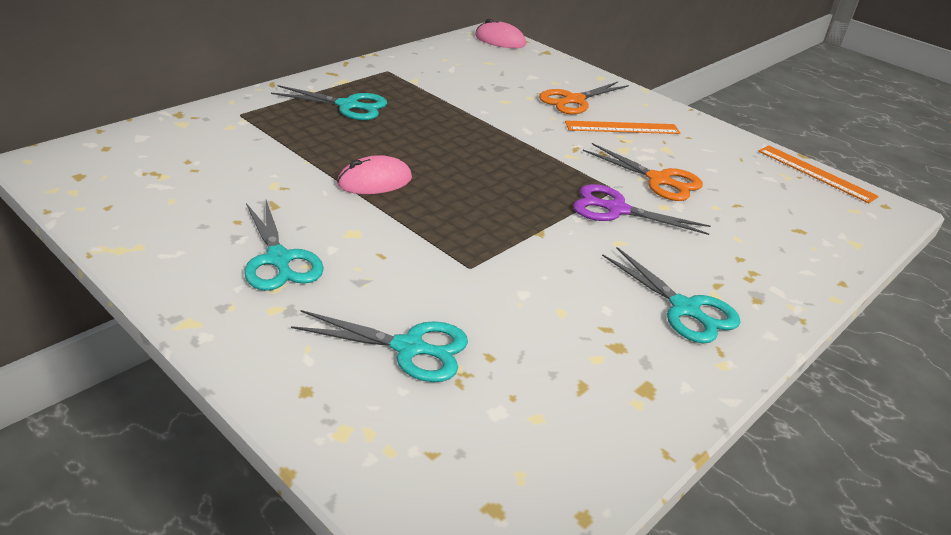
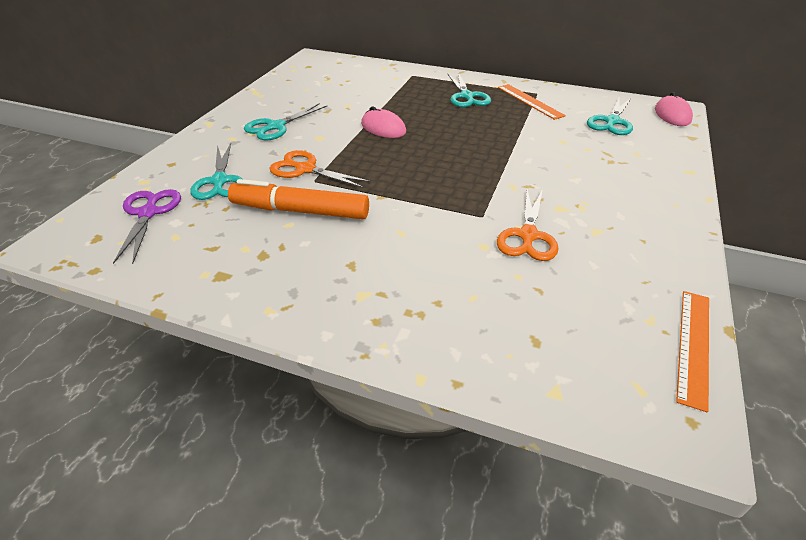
camera: 70 degrees right, 5 degrees up
orange scissors [539,82,629,114] -> orange scissors moved to [269,150,372,188]
orange ruler [565,121,680,134] -> orange ruler moved to [498,84,566,120]
purple scissors [573,184,710,235] -> purple scissors moved to [113,189,181,264]
turquoise scissors [602,247,741,343] -> turquoise scissors moved to [587,97,633,135]
none -> orange marker [228,179,369,219]

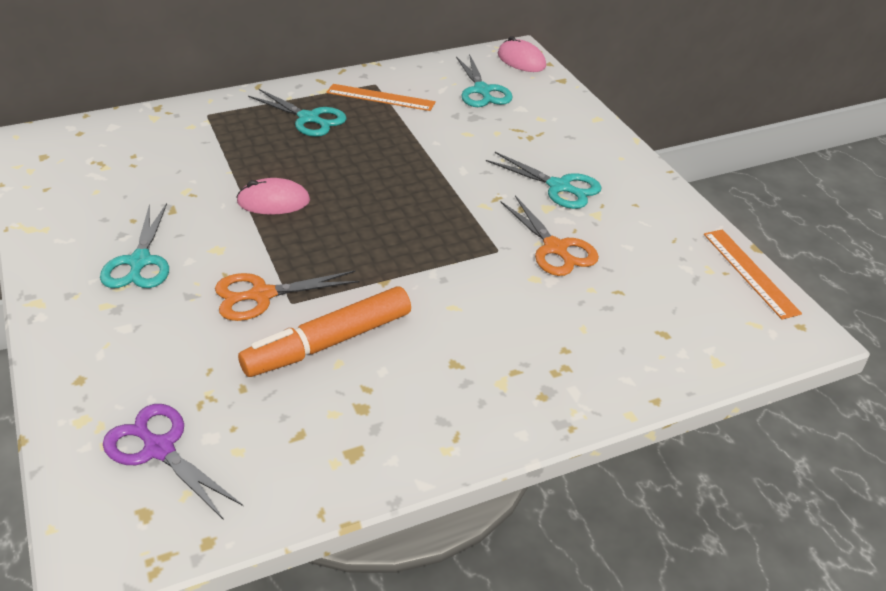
camera: 45 degrees left, 0 degrees up
turquoise scissors [190,143,242,200] -> turquoise scissors moved to [486,152,602,209]

